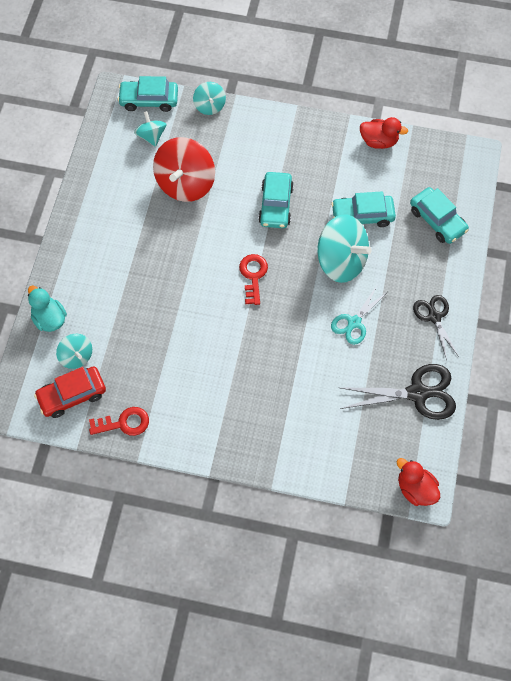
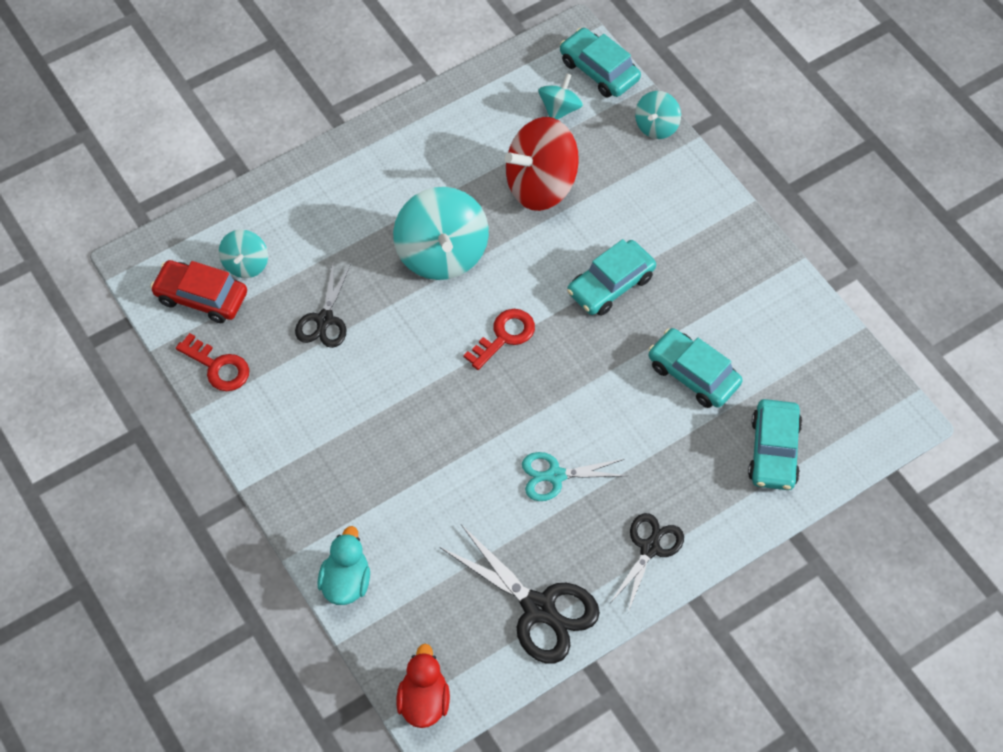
camera: 45 degrees right, 5 degrees down
turquoise duck [28,286,67,332] -> turquoise duck moved to [318,526,370,605]
turquoise spinning top [317,215,372,283] -> turquoise spinning top moved to [393,187,489,280]
red duck [360,117,408,149] -> none
none -> black scissors [295,264,351,348]

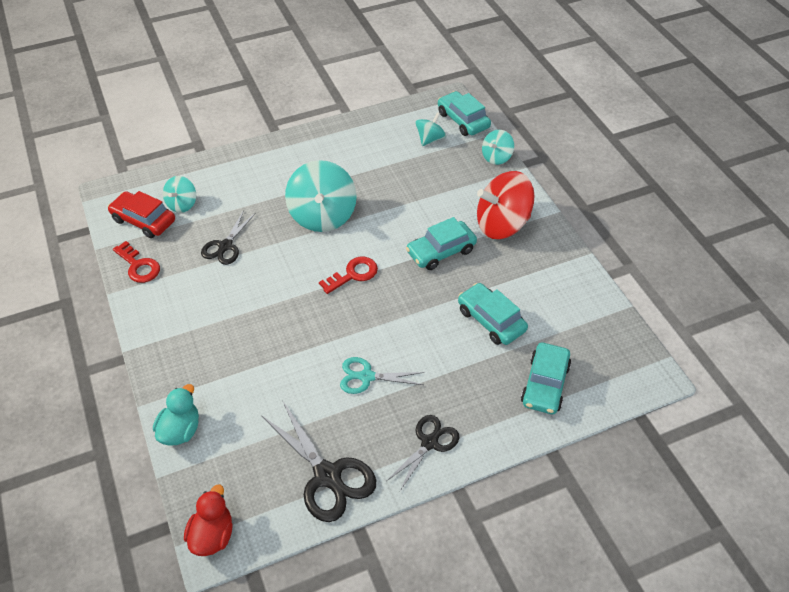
camera: 10 degrees right, 10 degrees down
red spinning top [505,117,579,211] -> red spinning top moved to [477,171,535,239]

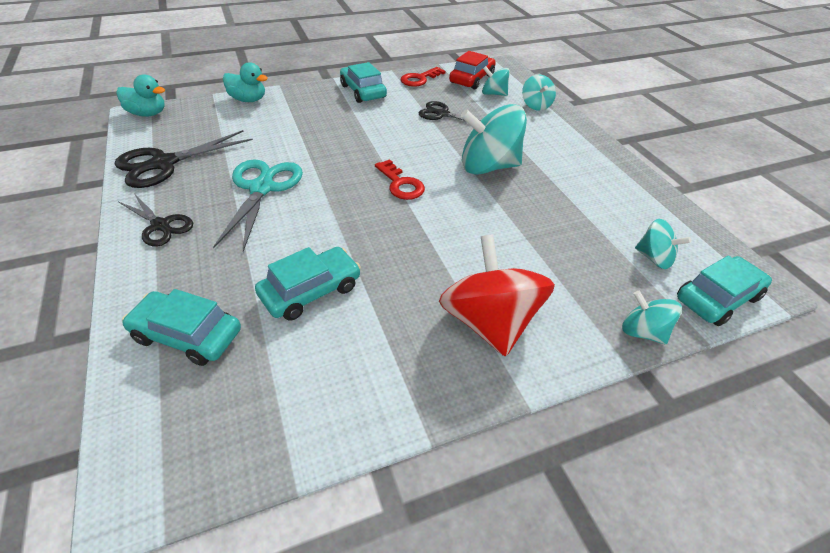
camera: 90 degrees right, 5 degrees down
red duck [184,484,233,556] -> turquoise duck [116,74,165,117]
turquoise scissors [340,357,425,394] -> turquoise scissors [213,159,303,252], size x1.59
turquoise car [406,217,477,270] -> turquoise car moved to [340,62,387,103]
none -> turquoise spinning top [522,74,556,111]

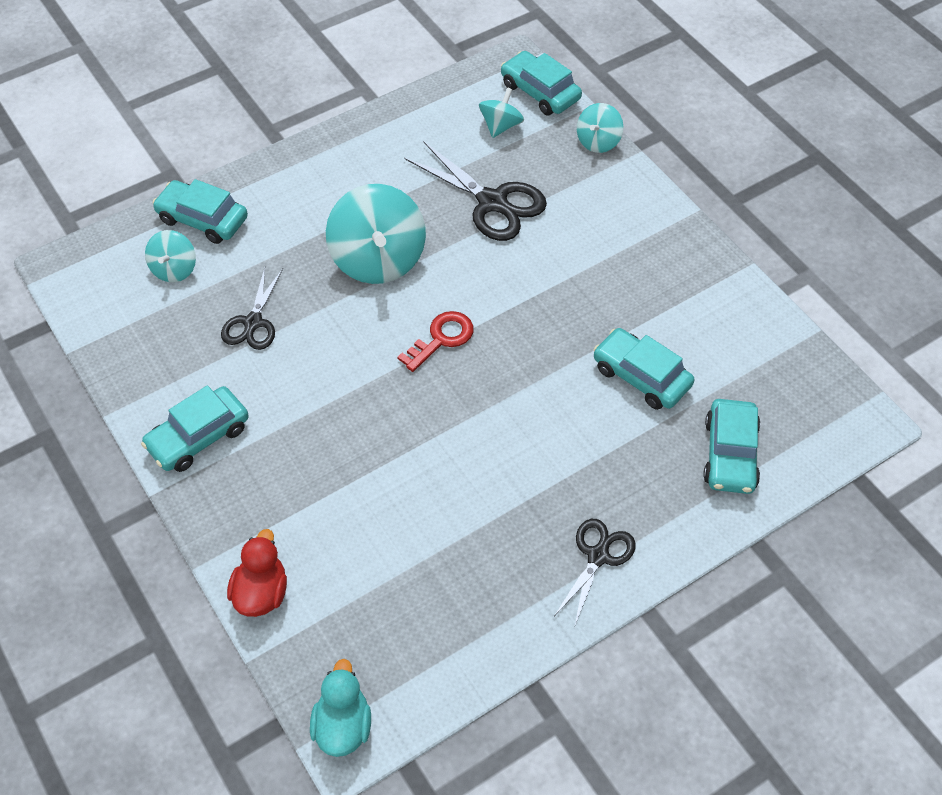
camera: 100 degrees left, 10 degrees up
black scissors [115,130,253,188] -> black scissors moved to [404,141,547,241]
turquoise scissors [213,159,303,252] -> none
turquoise duck [223,62,268,102] -> red duck [227,529,287,617]
red key [401,67,446,87] -> none
red spinning top [439,235,555,357] -> none
red car [449,51,496,89] -> none
turquoise spinning top [522,74,556,111] -> turquoise car [153,179,248,244]

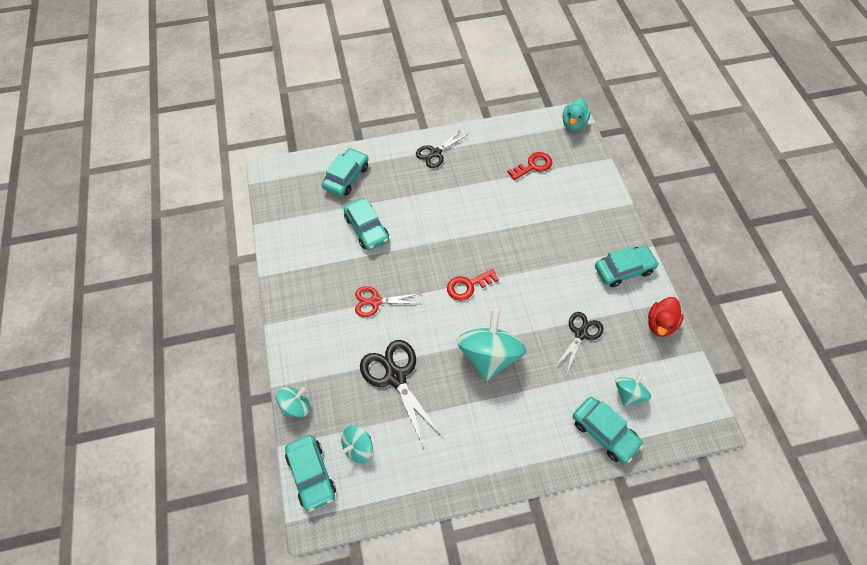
camera: 160 degrees left, 5 degrees up
red duck [227,529,287,617] -> red duck moved to [648,297,684,337]
none -> red scissors [355,286,421,317]
none -> red key [507,152,552,180]

